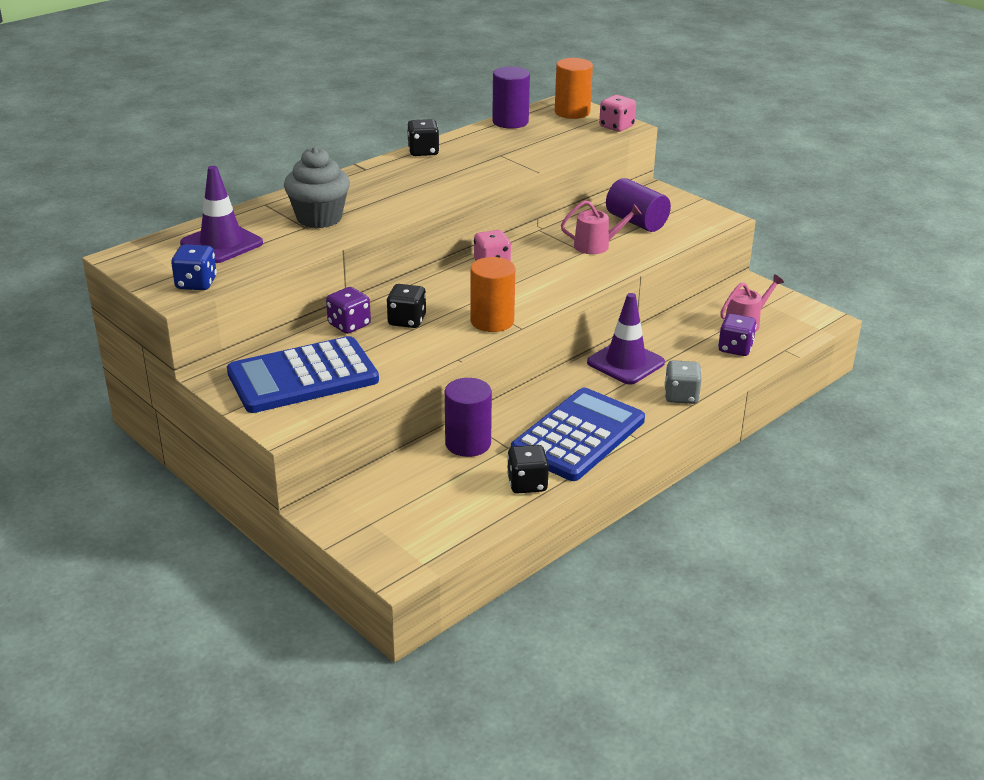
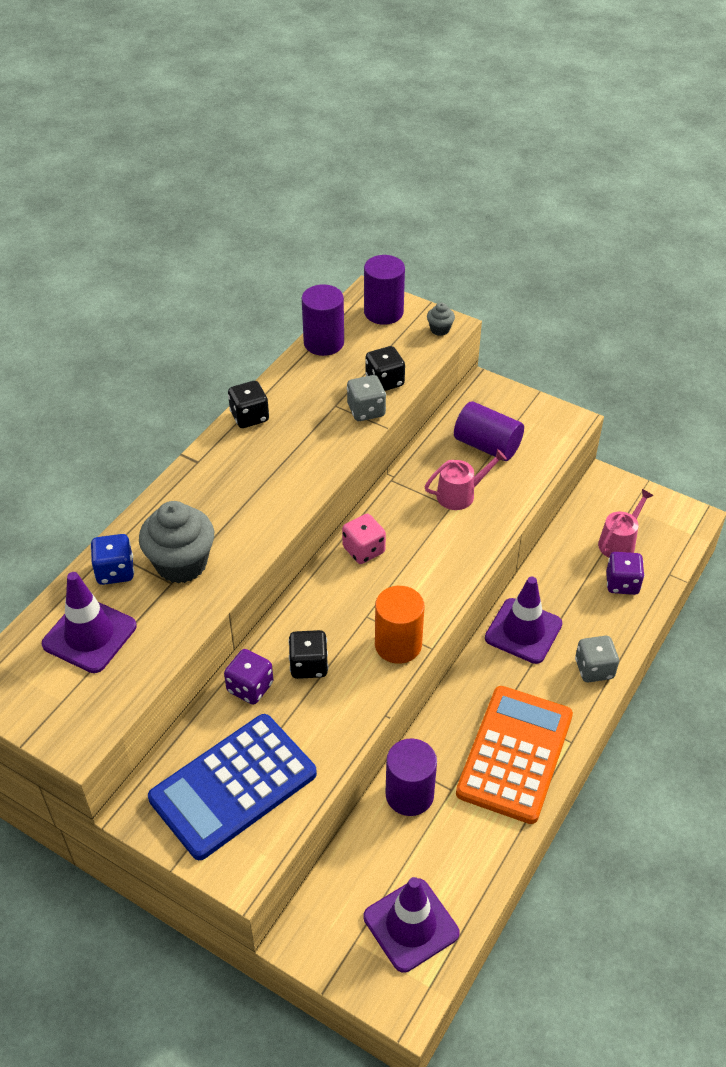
camera: 15 degrees left, 15 degrees up
blue dice [171,244,217,290] -> blue dice moved to [90,534,134,585]
black dice [507,445,549,494] -> black dice moved to [365,346,405,391]
blue calculator [511,388,645,481] -> orange calculator [456,686,573,824]
orange cylinder [555,58,593,119] -> purple cylinder [364,255,405,325]
pink dice [599,95,636,132] -> grey cupcake [427,303,455,336]
none -> grey dice [347,375,386,421]
none -> purple traffic cone [363,877,460,973]

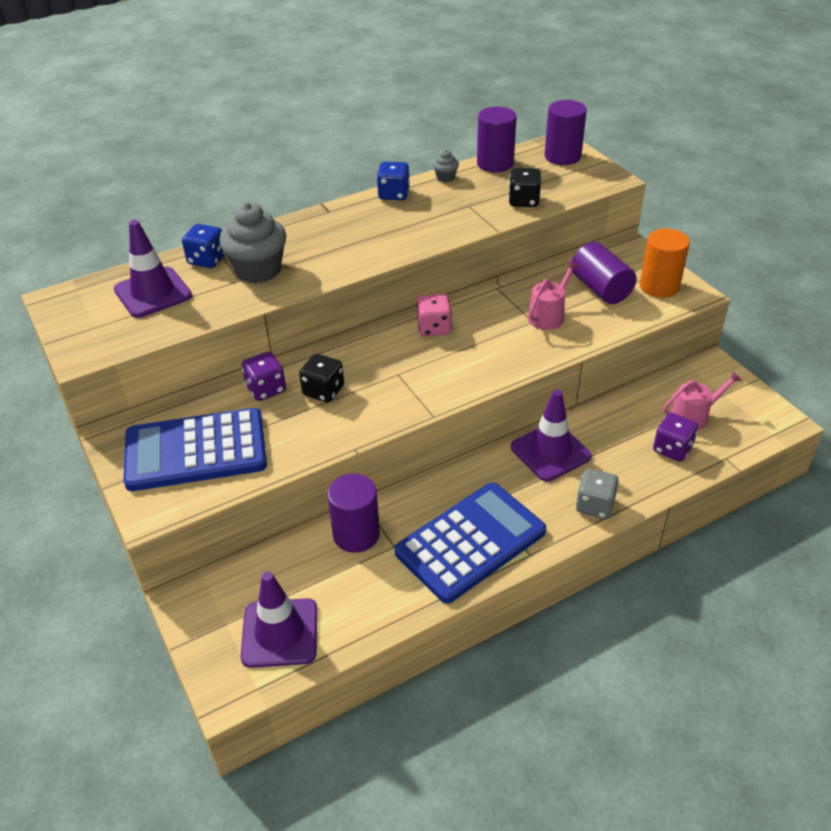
camera: 30 degrees right, 5 degrees down
black dice [228,381,269,428] -> blue dice [377,162,410,200]
grey dice [347,375,386,421] -> none
orange cylinder [375,586,424,664] -> orange cylinder moved to [640,229,690,298]
pink watering can [425,449,507,510] -> pink watering can turned 60 degrees counterclockwise [528,260,580,330]
grey cupcake [427,303,455,336] -> grey cupcake moved to [433,150,459,182]
orange calculator [456,686,573,824] -> blue calculator [395,482,546,604]

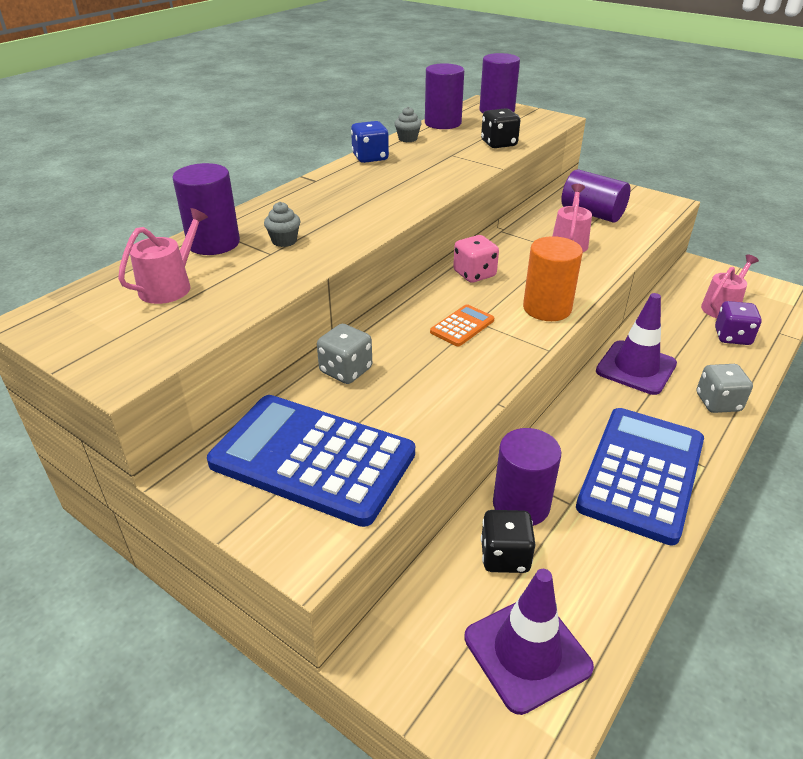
camera: 25 degrees left, 5 degrees down
purple traffic cone [114,220,192,318] -> pink watering can [118,208,208,304]
blue calculator [123,408,267,491] -> blue calculator turned 60 degrees clockwise [207,395,415,527]
blue dice [182,224,225,268] -> purple cylinder [172,163,240,255]
grey cupcake [219,202,287,284] -> grey cupcake [264,202,301,247], size x0.45
purple dice [242,352,286,401] -> grey dice [317,324,372,384]
black dice [299,354,344,402] -> black dice moved to [481,510,536,573]
orange cylinder [640,229,690,298] -> orange cylinder moved to [523,236,583,321]
none -> orange calculator [430,304,494,346]

